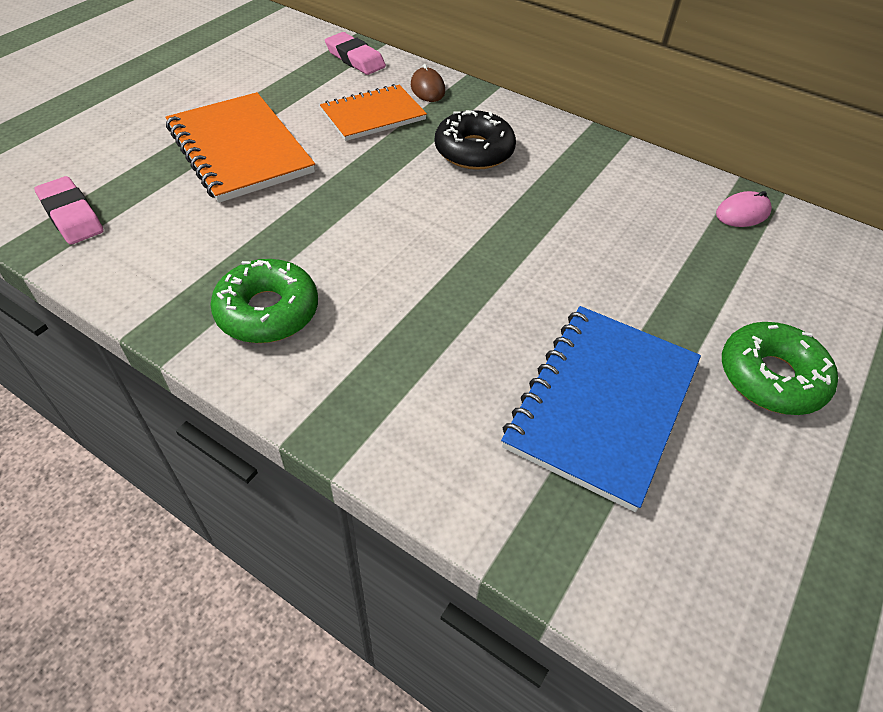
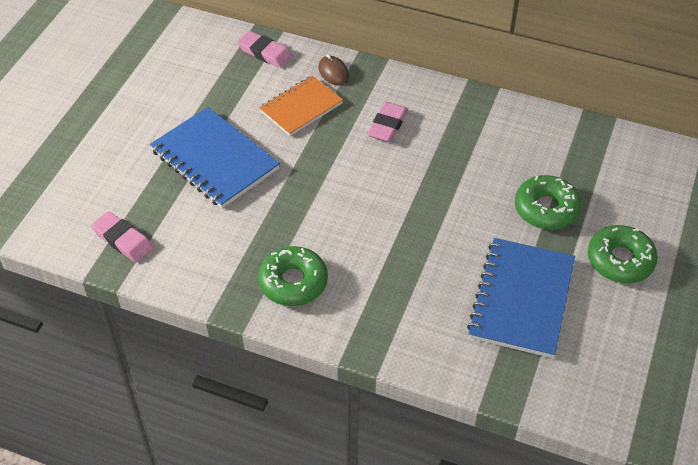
camera: 10 degrees left, 0 degrees up
orange notebook [165,92,315,203] -> blue notebook [150,107,280,208]
black donut [435,110,516,170] -> pink eraser [367,102,408,142]
pink mouse [716,191,772,227] -> none
none -> green donut [515,175,581,230]

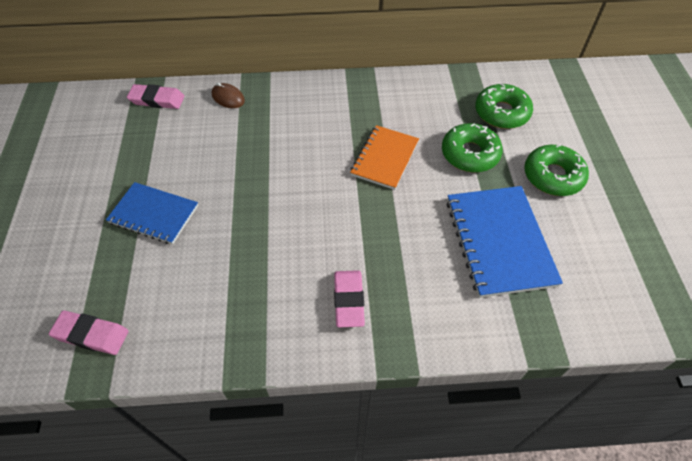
camera: 25 degrees left, 5 degrees up
blue notebook [150,107,280,208] -> blue notebook [106,182,198,244], size x0.66
green donut [258,246,328,306] -> green donut moved to [475,83,533,129]
orange notebook [259,75,343,136] -> orange notebook moved to [350,125,419,190]
pink eraser [367,102,408,142] -> pink eraser moved to [334,270,365,328]

